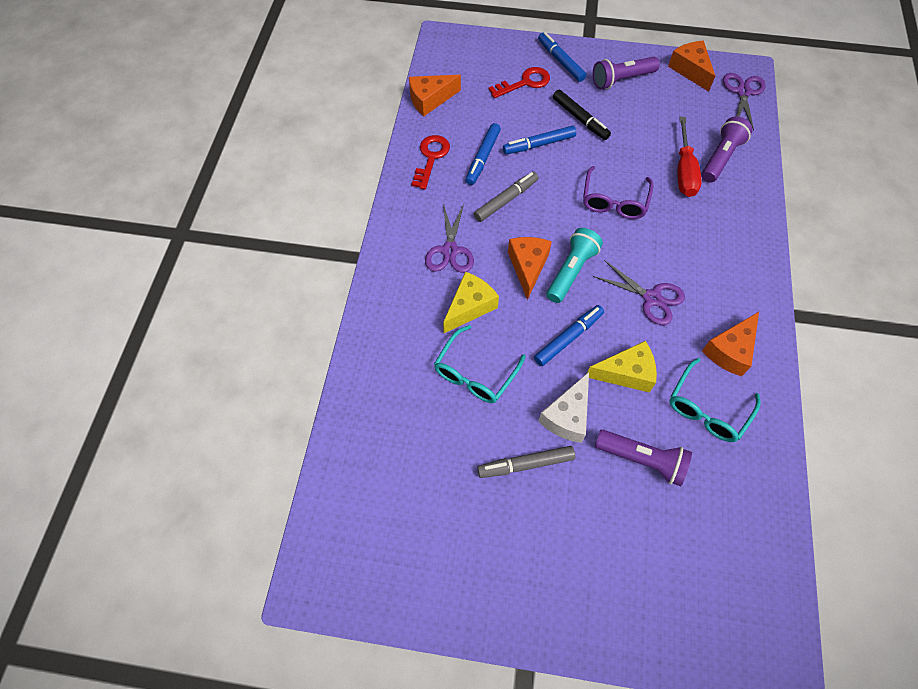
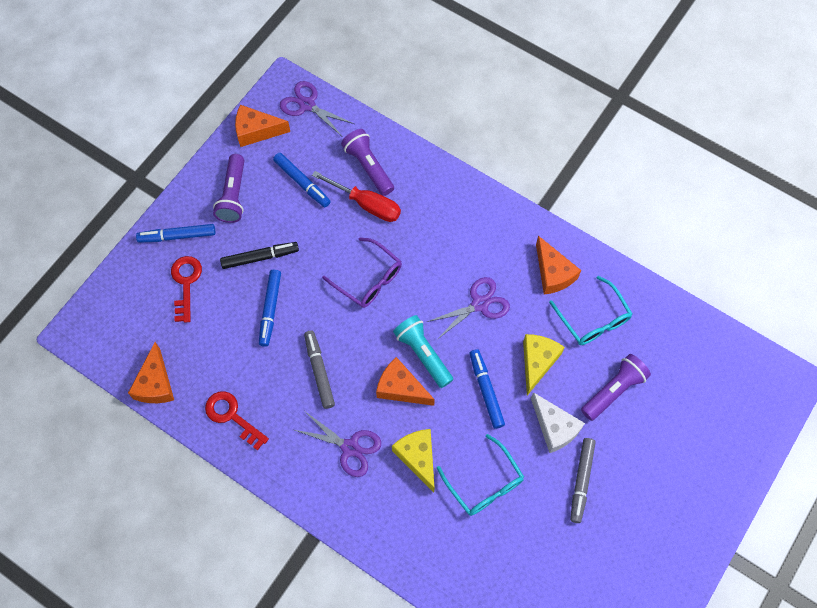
camera: 65 degrees left, 5 degrees up
blue marker [466,123,501,185] -> blue marker moved to [273,153,331,207]

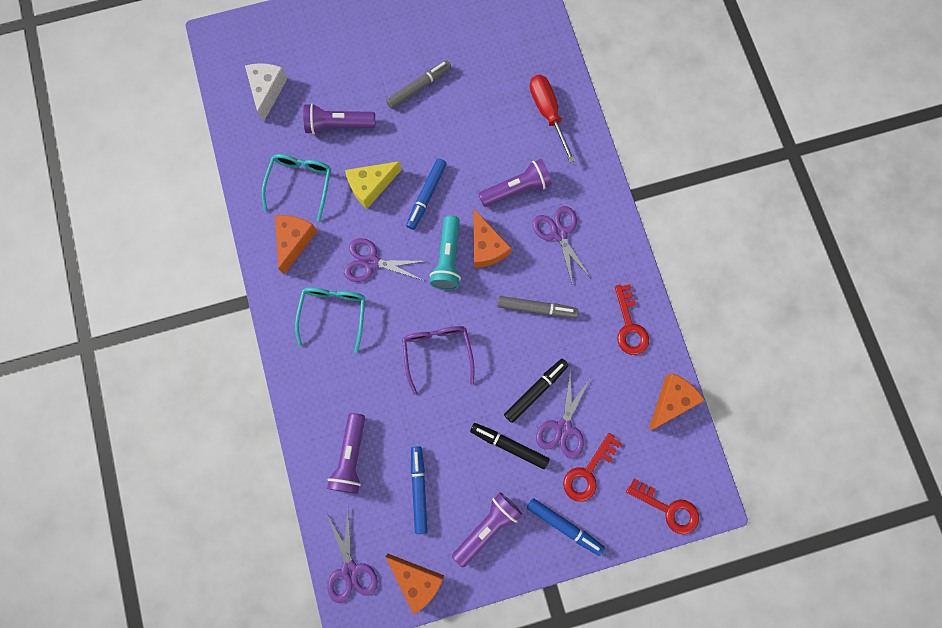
camera: 140 degrees left, 10 degrees up
blue marker [259,270,281,347] -> black marker [504,359,569,423]
grey marker [304,331,335,409] -> grey marker turned 105 degrees counterclockwise [497,296,578,318]
red screwdriver [312,171,401,222] -> red screwdriver moved to [530,75,576,163]
yellow cheese [392,429,435,493] -> purple flashlight [479,159,552,207]
turquoise glasses [437,434,524,516] -> turquoise glasses moved to [295,287,365,353]
white cheese [531,392,585,453] -> white cheese moved to [245,63,288,122]
none -> purple scissors [536,369,591,458]
none -> red key [626,478,699,534]

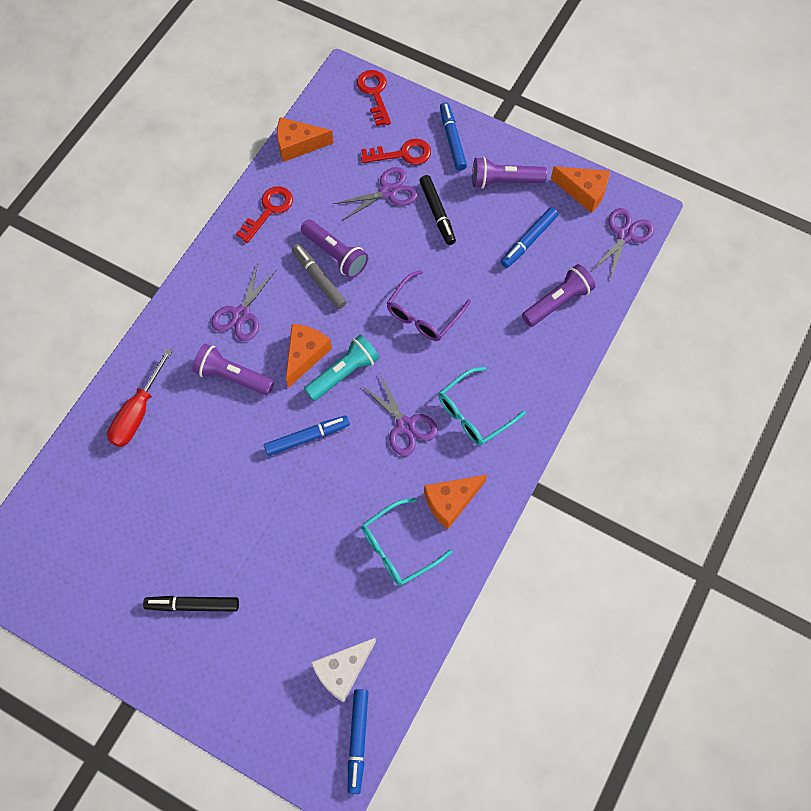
camera: 135 degrees left, 10 degrees down
purple flashlight [303,103,375,134] -> purple flashlight moved to [301,219,368,278]
yellow cheese [345,161,402,209] -> none
orange cheese [385,554,444,614] -> orange cheese turned 120 degrees clockwise [551,166,610,213]
grey marker [386,60,451,109] -> none
black marker [504,359,569,423] -> black marker moved to [143,596,239,612]
none -> blue marker [348,689,368,794]

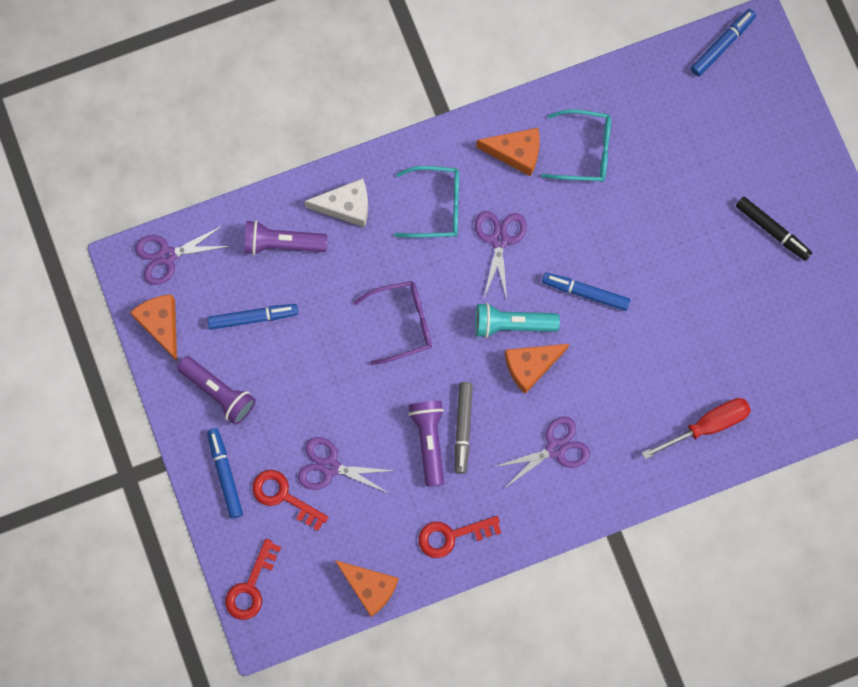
camera: 140 degrees left, 10 degrees up
purple flashlight [192,344,274,395] -> none
white cheese [311,638,376,703] -> white cheese moved to [304,178,368,228]
black marker [419,175,456,245] -> none
blue marker [440,102,467,171] -> blue marker turned 135 degrees clockwise [207,428,243,519]

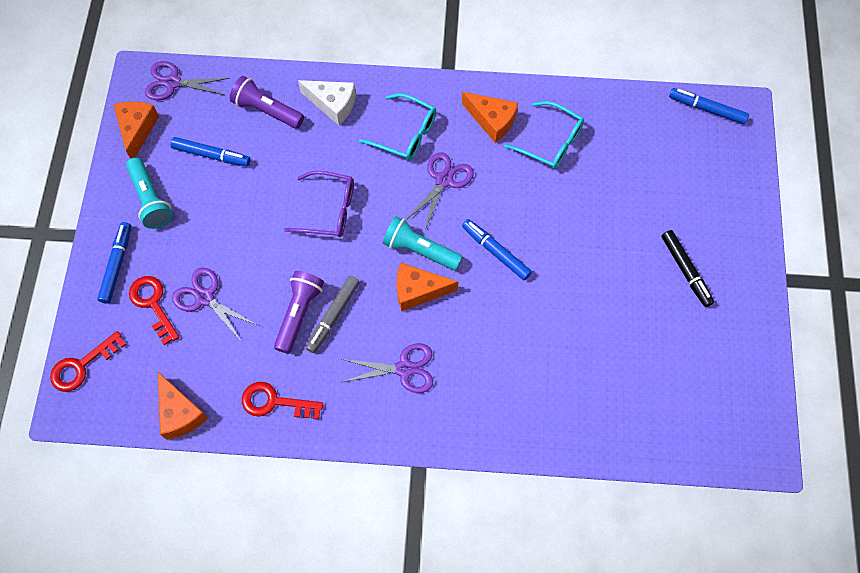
camera: 25 degrees right, 10 degrees down
purple flashlight [177,356,256,425] -> turquoise flashlight [126,157,173,229]
red screwdriver [642,398,751,459] -> none
blue marker [691,9,756,76] -> blue marker turned 135 degrees counterclockwise [669,88,749,124]

